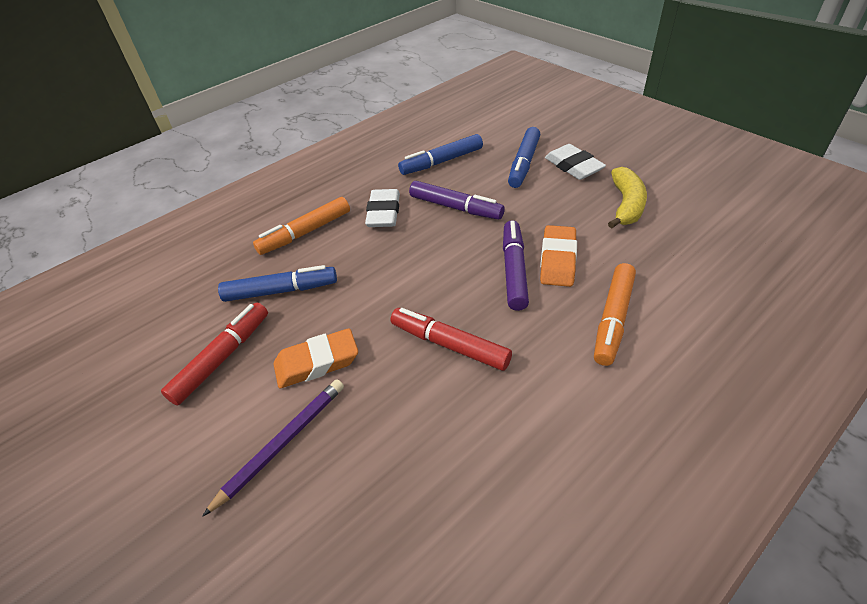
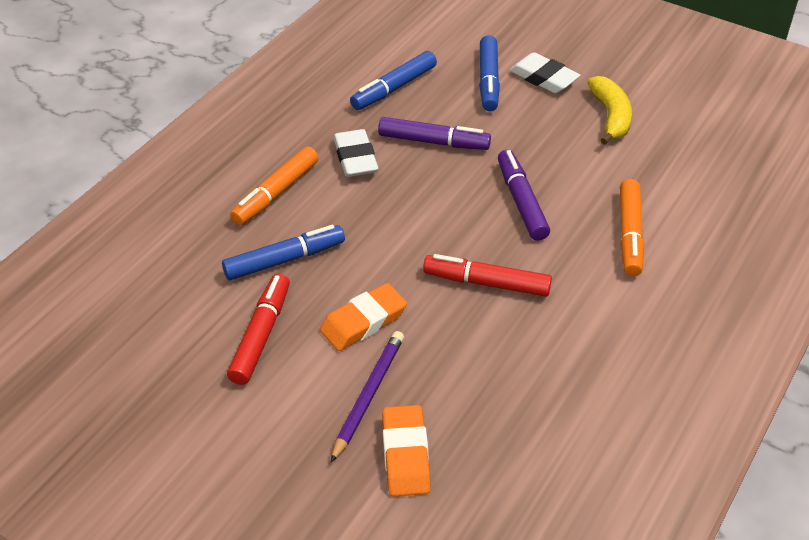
camera: 20 degrees left, 0 degrees up
orange eraser [540,225,577,287] -> orange eraser moved to [382,405,431,497]

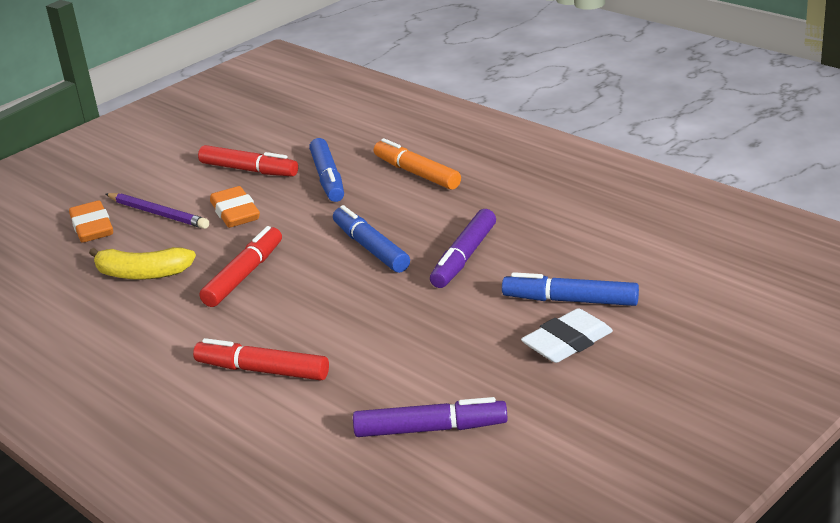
camera: 105 degrees right, 15 degrees down
white eraser [333,129,378,177] -> none
blue marker [350,51,437,110] -> blue marker moved to [333,205,410,273]
orange eraser [382,405,431,497] -> orange eraser turned 60 degrees clockwise [69,200,113,243]
purple marker [498,150,550,241] -> purple marker moved to [353,397,508,437]
yellow banana [588,76,632,145] -> yellow banana moved to [89,247,196,280]
orange marker [620,179,644,277] -> red marker [193,338,329,380]

